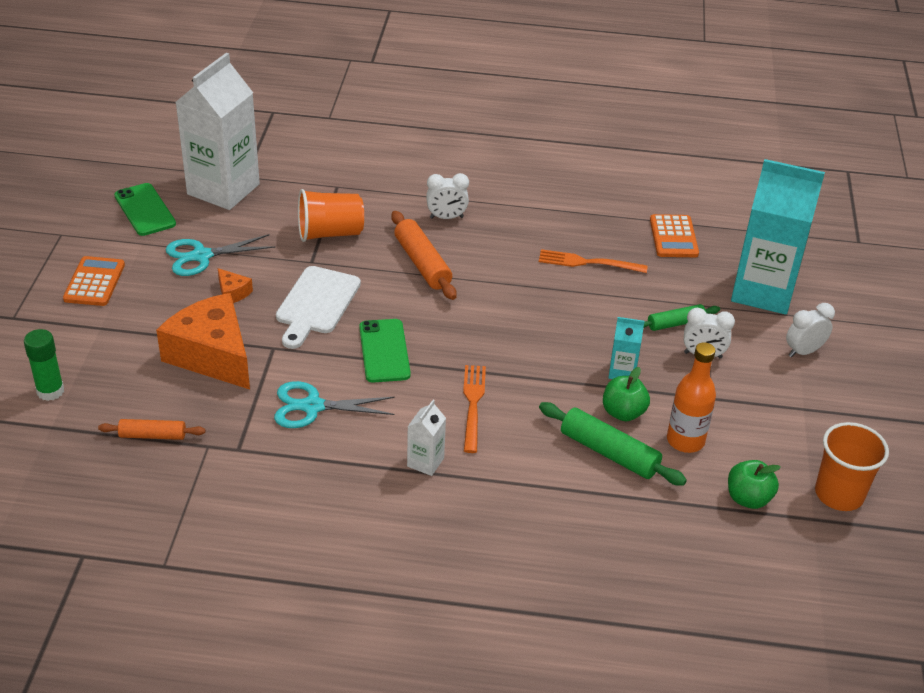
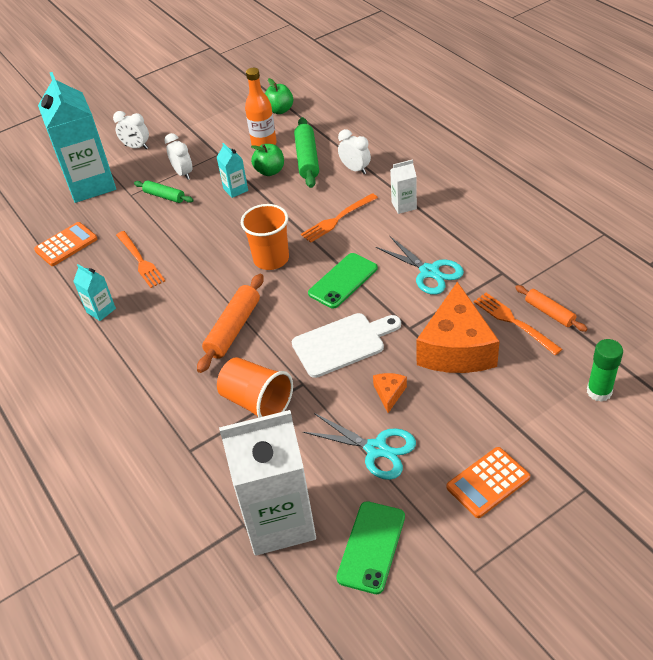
camera: 125 degrees left, 5 degrees up
white clock [426,173,469,219] -> white clock moved to [338,129,371,174]
orange cup [815,422,889,511] -> orange cup moved to [241,204,289,270]
none -> turquoise carton [73,264,116,321]
none -> orange fork [474,293,562,355]

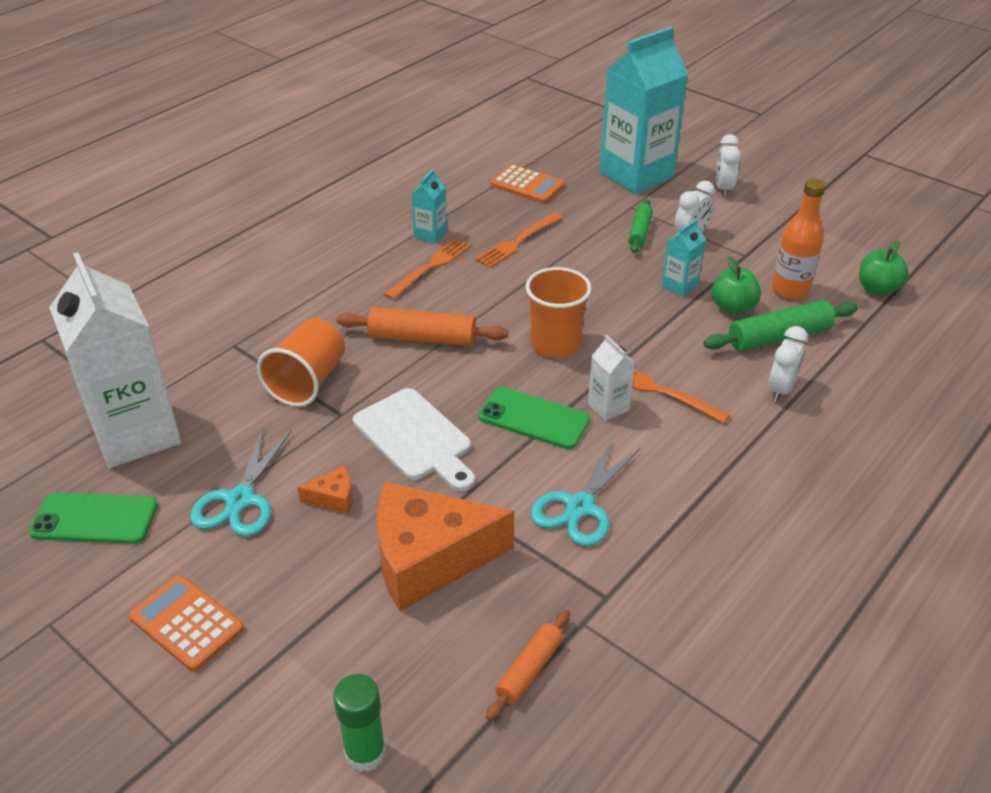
camera: 70 degrees right, 5 degrees down
white carton [390,159,417,214] -> white carton moved to [588,335,635,421]
orange fork [474,293,562,355] -> orange fork moved to [384,238,471,300]

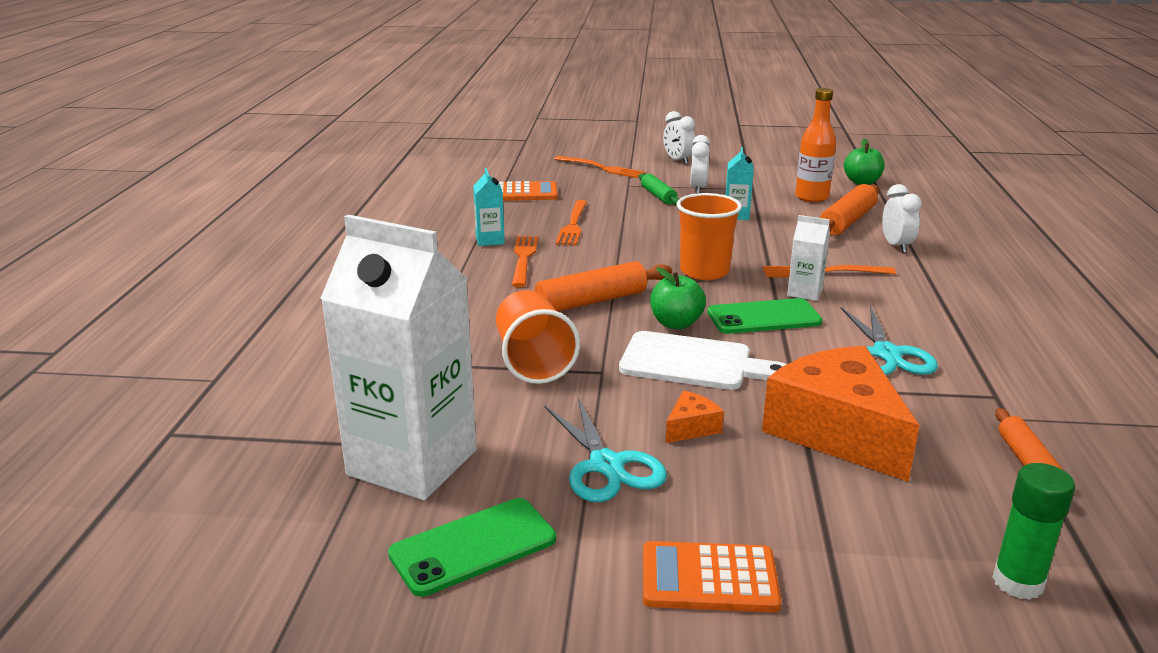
camera: 35 degrees left, 15 degrees down
orange cheese [376,482,514,611] -> orange cheese turned 105 degrees clockwise [762,346,920,482]
turquoise carton [599,27,688,194] -> orange fork [554,156,645,178]
green rolling pin [703,300,858,351] -> orange rolling pin [820,184,879,236]
green apple [712,256,761,314] -> green apple moved to [650,267,706,329]

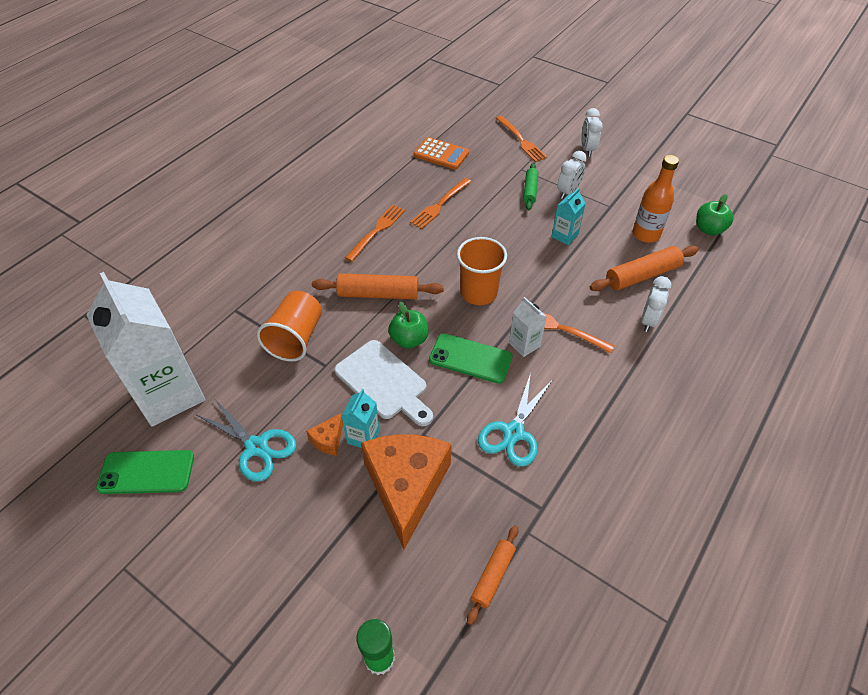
camera: 30 degrees right, 25 degrees up
turquoise carton [473,168,505,246] -> turquoise carton moved to [341,389,380,448]
turquoise scissors [544,397,667,502] -> turquoise scissors turned 60 degrees counterclockwise [197,398,296,481]
orange calculator [643,541,781,612] -> none
orange cheese [666,391,724,443] -> orange cheese turned 135 degrees clockwise [306,413,343,456]

